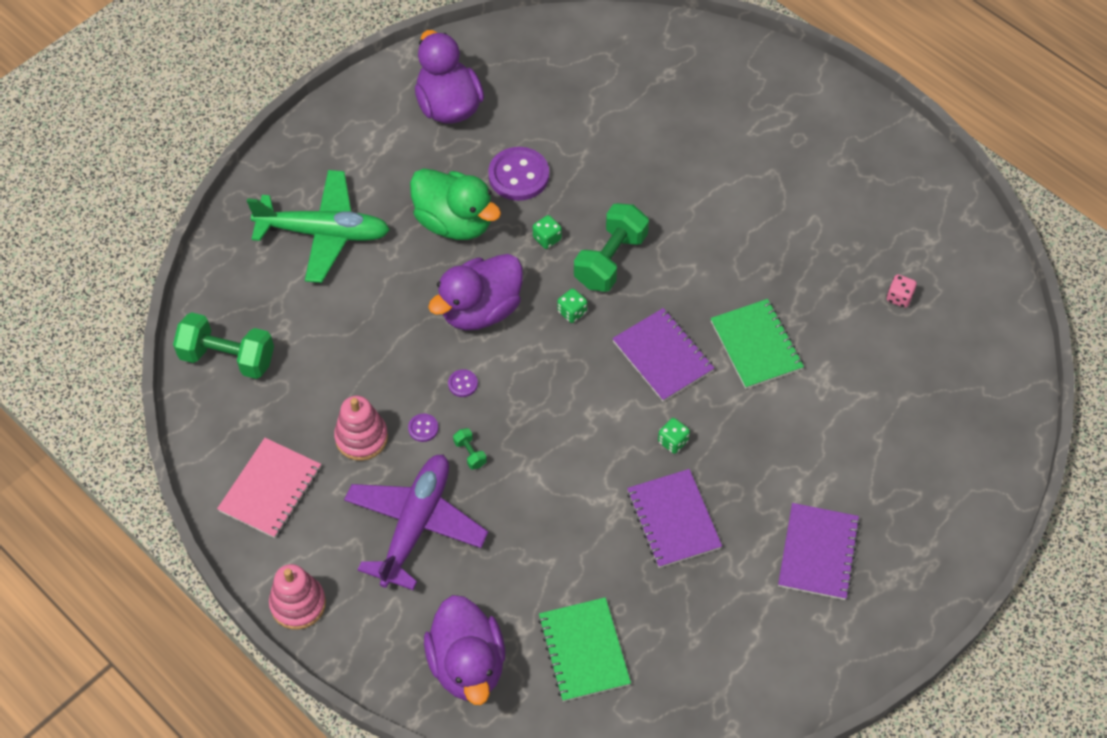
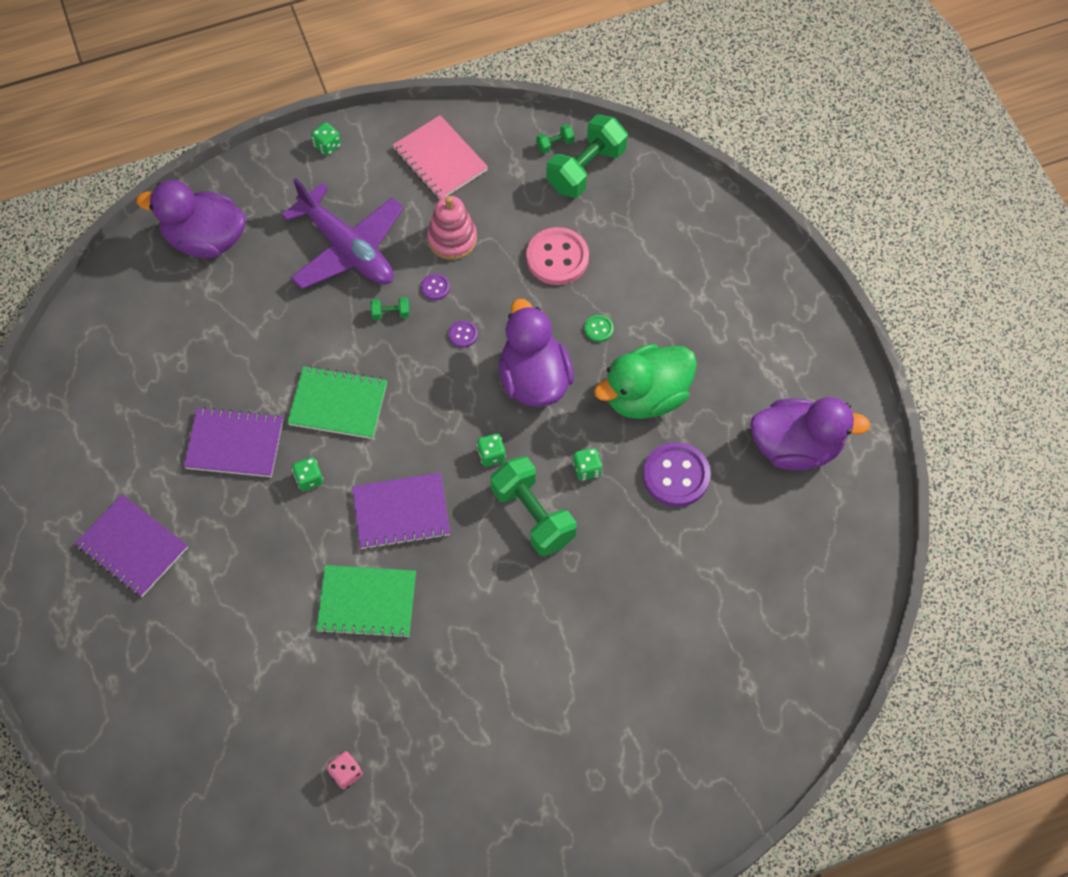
camera: 115 degrees right, 5 degrees up
green plane [247,170,390,283] -> none
pink stacking toy [269,564,326,630] -> green dice [311,122,341,156]
green notebook [538,597,631,702] -> green notebook moved to [287,366,387,439]
none -> pink button [526,227,589,285]
none -> green dumbbell [536,124,575,154]
none -> green button [584,315,614,342]

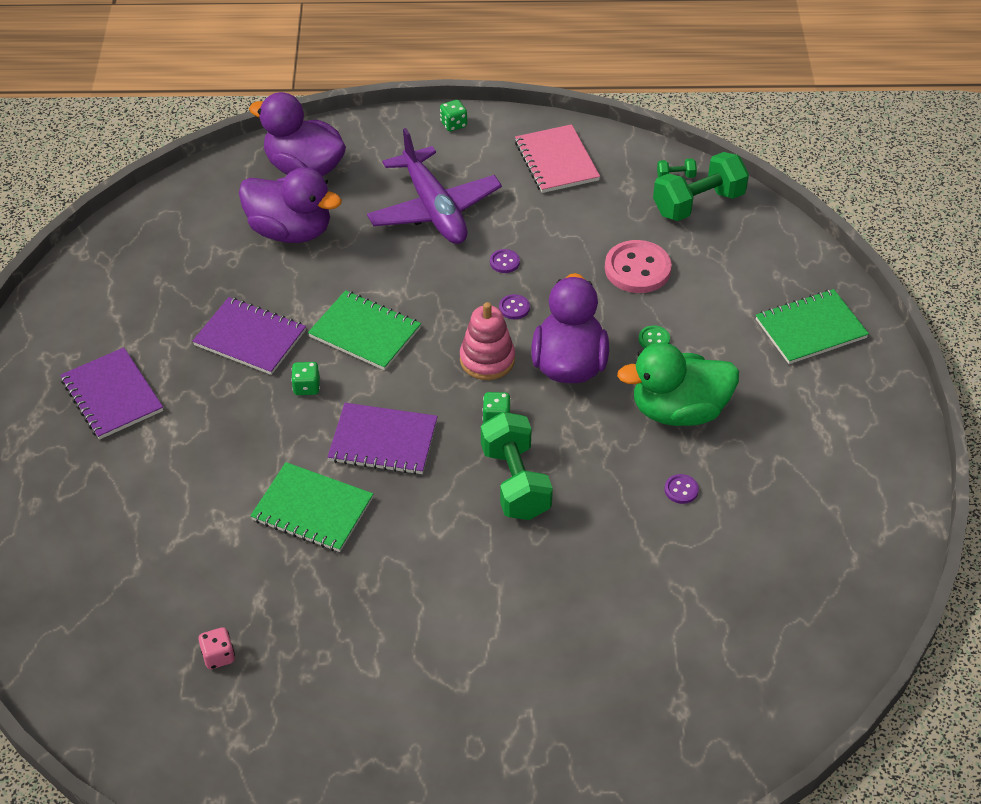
camera: 20 degrees right, 15 degrees down
green dumbbell [370,297,410,320] -> none
pink stacking toy [427,196,477,260] -> pink stacking toy moved to [460,302,515,380]
green dice [573,448,602,481] -> none
purple button [643,442,711,507] -> purple button [665,474,699,504], size x0.46
purple duck [750,397,871,470] -> purple duck moved to [239,167,342,243]
none -> green notebook [756,289,869,364]

